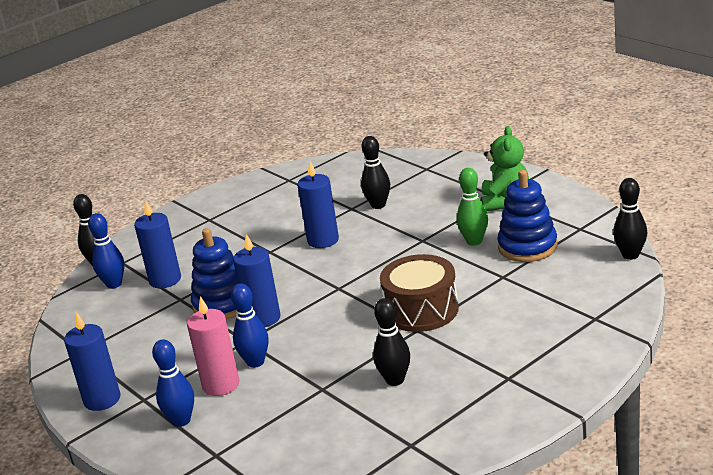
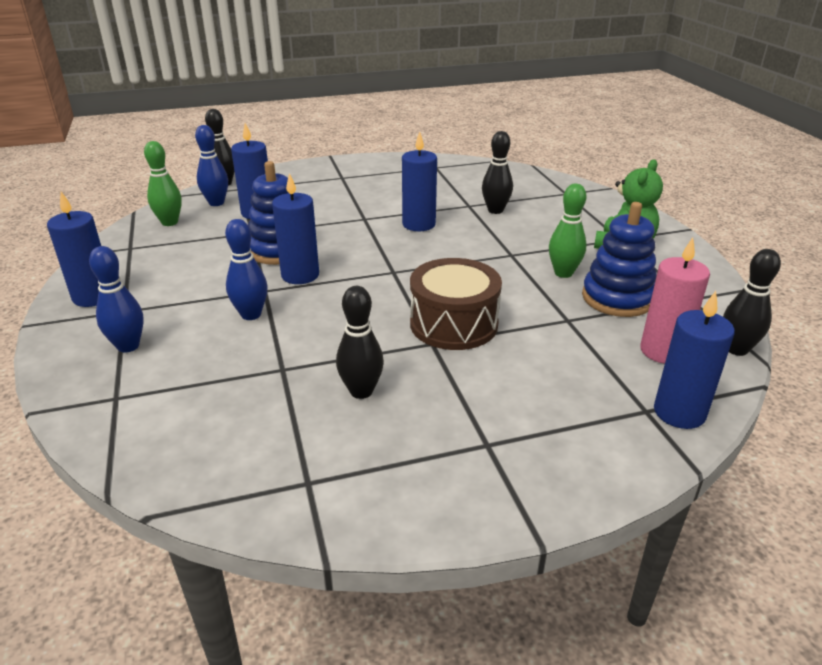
camera: 20 degrees right, 5 degrees up
pink candle [187,296,239,396] -> pink candle moved to [640,237,710,364]
none -> green bowling pin [144,141,182,226]
none -> blue candle [654,291,735,429]

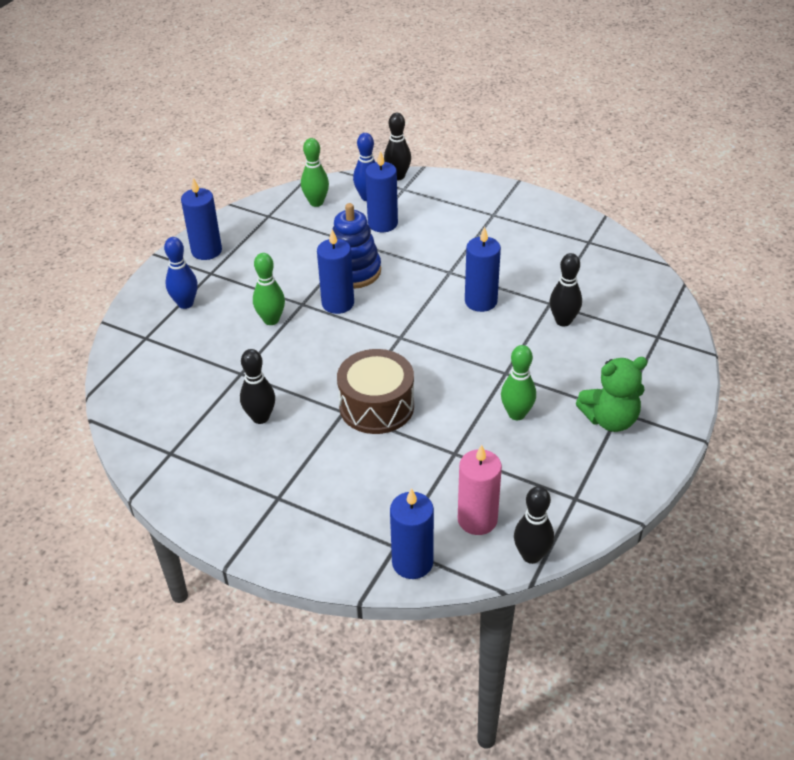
camera: 45 degrees right, 10 degrees up
blue bowling pin [225,219,268,320] -> green bowling pin [253,253,285,325]
blue stacking toy [582,202,657,317] -> none

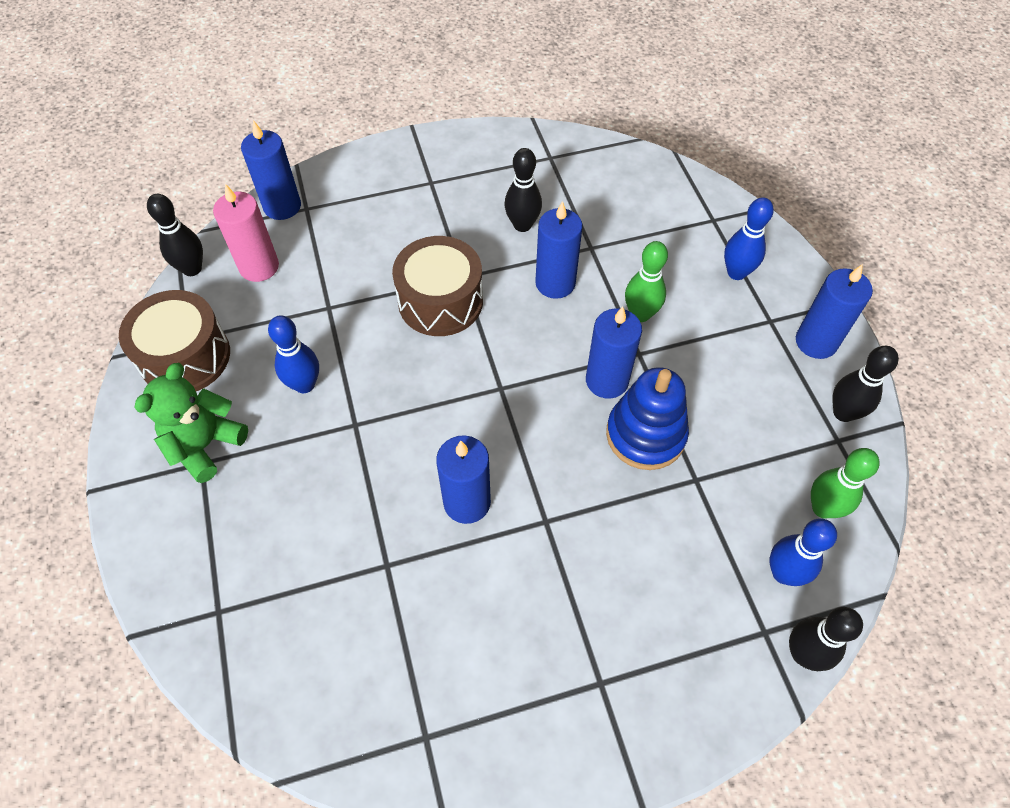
camera: 135 degrees right, 15 degrees up
blue candle [365,151,398,232] -> blue candle moved to [535,201,583,299]
green bowling pin [501,345,536,420] -> blue bowling pin [268,315,319,393]
black bowling pin [550,253,582,326] -> black bowling pin moved to [832,346,899,422]
none -> brown drum [119,290,230,391]

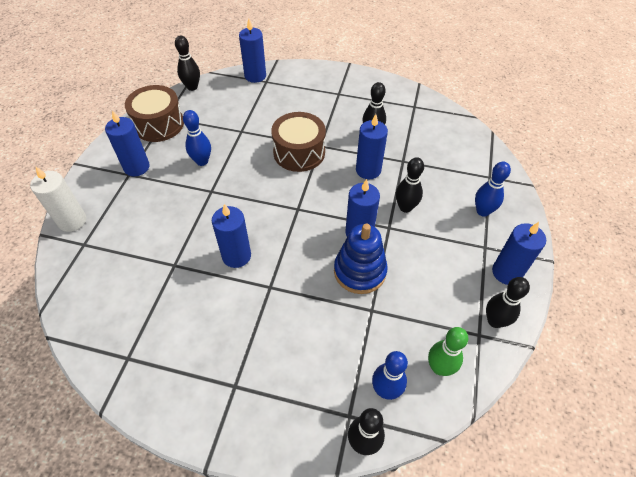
camera: 30 degrees right, 5 degrees down
green teddy bear [135,363,248,483] -> blue candle [105,110,150,176]
pink candle [213,184,279,282] -> none
green bowling pin [625,241,668,322] -> black bowling pin [396,157,424,213]
none -> white candle [30,167,86,232]

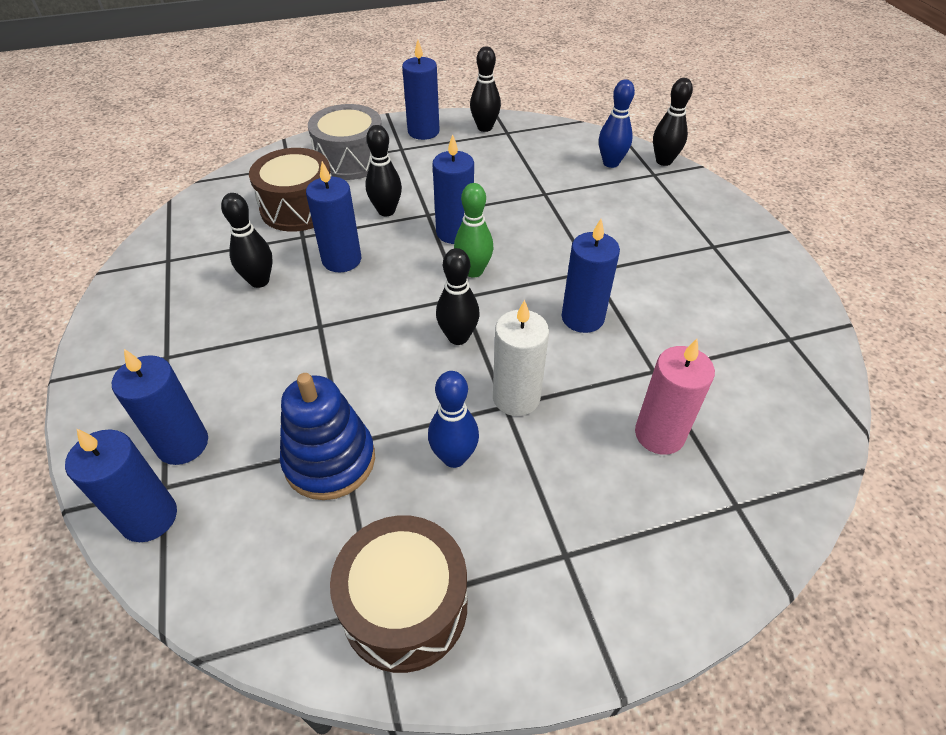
camera: 120 degrees left, 5 degrees down
white candle [30,167,86,232] -> white candle moved to [493,300,549,416]
blue candle [105,110,150,176] -> blue candle moved to [112,349,208,465]
black bowling pin [175,35,200,91] -> black bowling pin moved to [436,248,480,345]
brown drum [271,112,326,172] -> brown drum moved to [249,148,332,232]
blue stacking toy [334,224,388,294] -> blue stacking toy moved to [280,373,375,500]
green bowling pin [428,327,469,376] -> green bowling pin moved to [454,183,494,278]
blue bowling pin [475,162,511,217] -> grey drum [308,104,382,180]
none -> pink candle [635,339,715,455]

